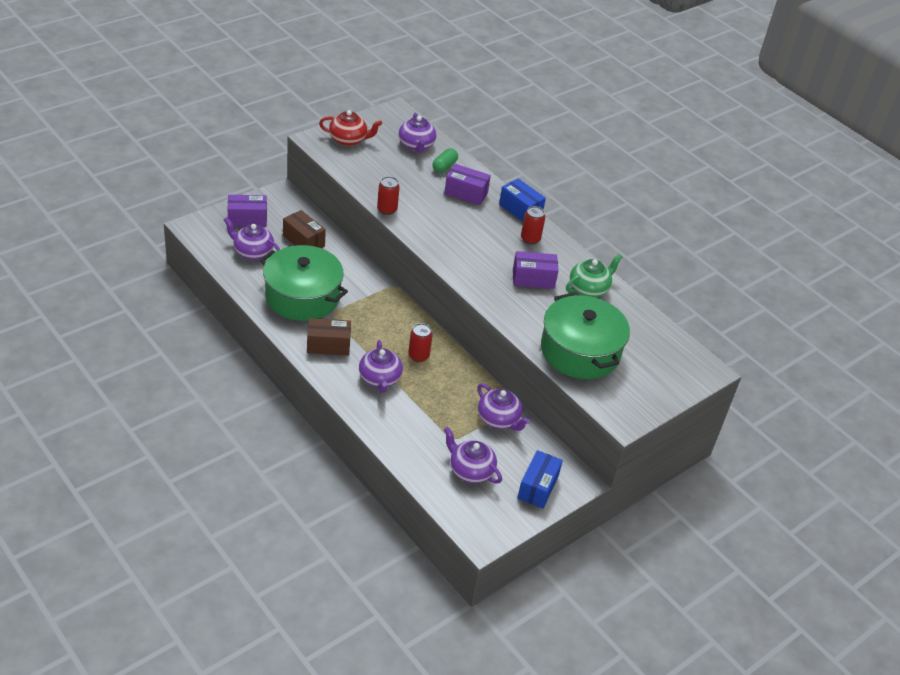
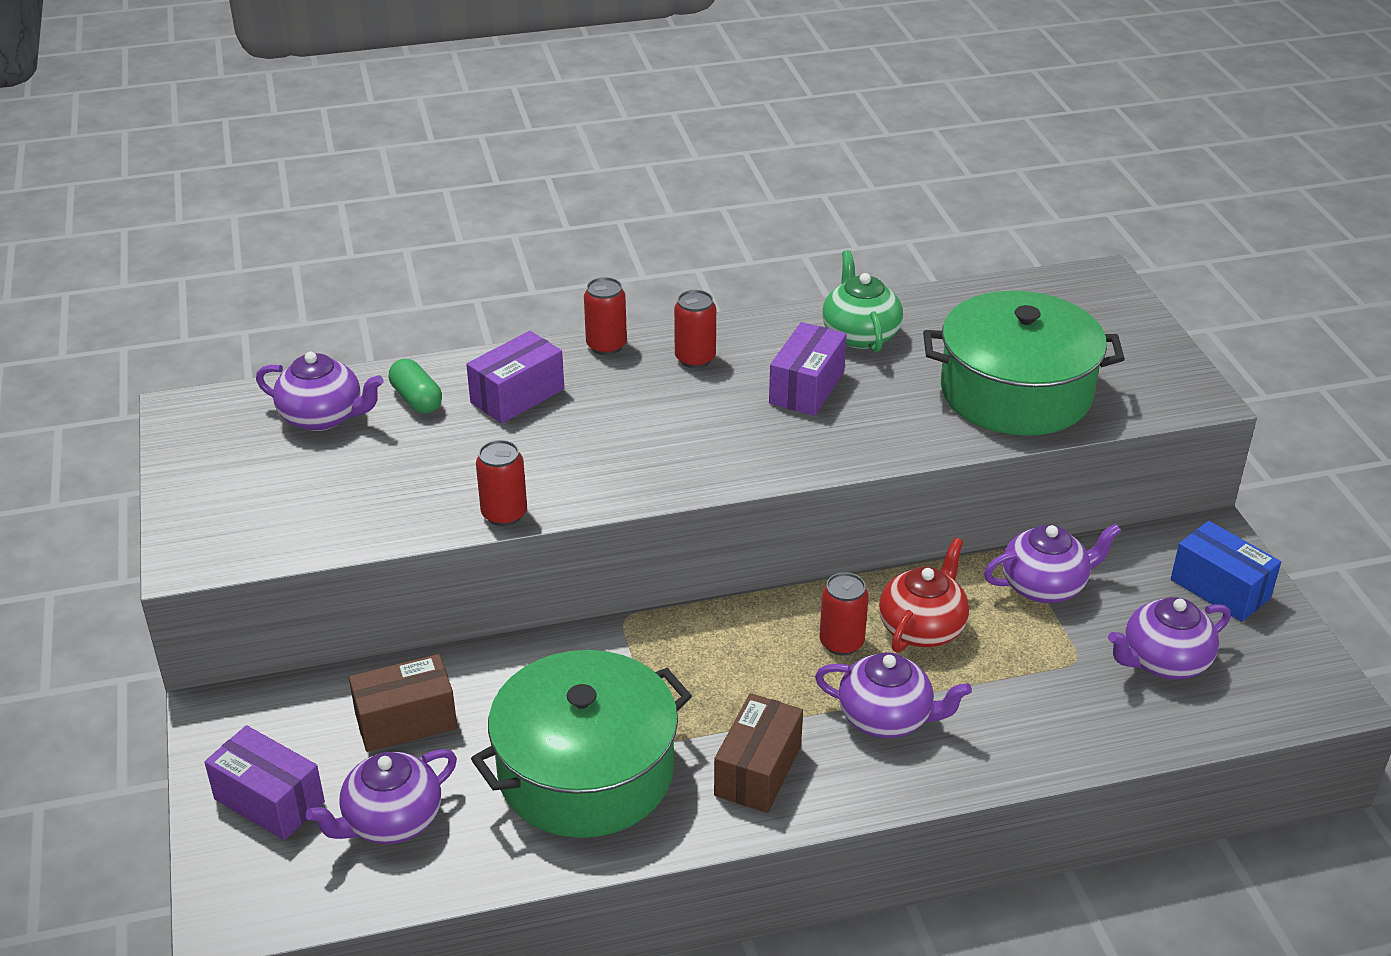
camera: 60 degrees left, 5 degrees down
purple box [228,195,267,227] -> purple box turned 75 degrees counterclockwise [204,725,325,840]
red teapot [319,110,382,146] -> red teapot moved to [879,538,969,653]
blue box [499,179,546,222] -> red can [584,277,627,355]

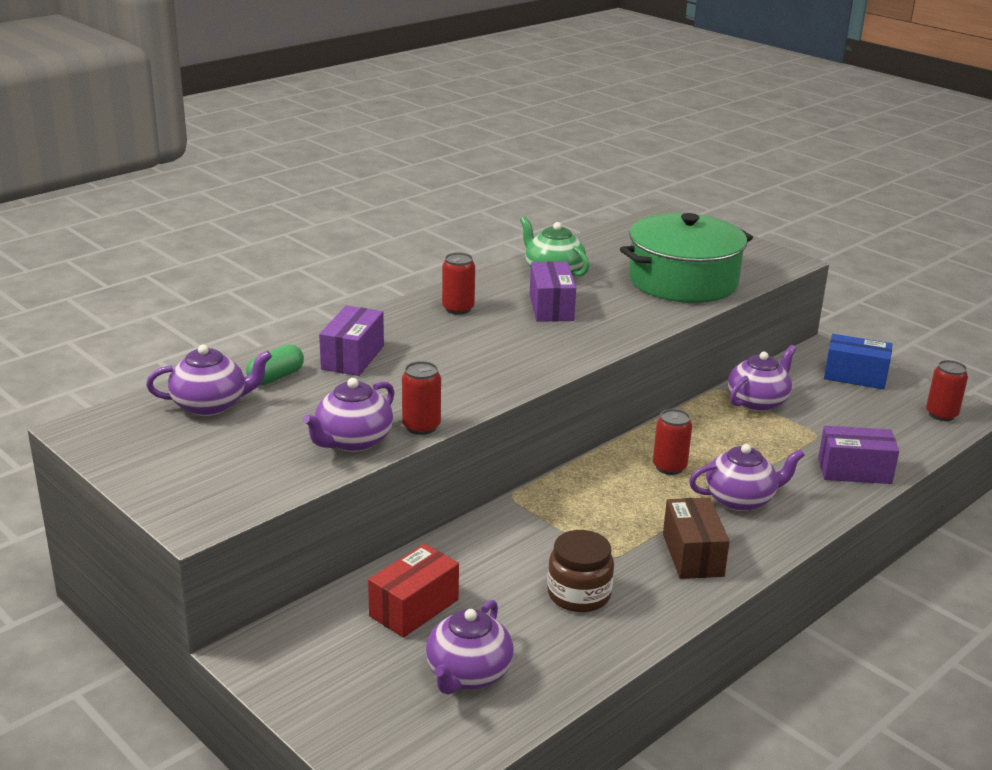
camera: 30 degrees left, 10 degrees down
purple box [204,725,325,840] -> purple box moved to [818,426,899,484]
brown box [349,654,457,752] -> red box [368,544,459,638]
green capsule [389,359,442,414] -> green capsule turned 75 degrees counterclockwise [246,344,304,386]
green pot [471,650,692,838] -> brown jar [547,530,614,612]
red can [584,277,627,355] -> red can moved to [926,360,968,421]
red teapot [879,538,969,653] -> none
purple teapot [1108,597,1231,680] -> purple teapot moved to [303,378,394,452]

